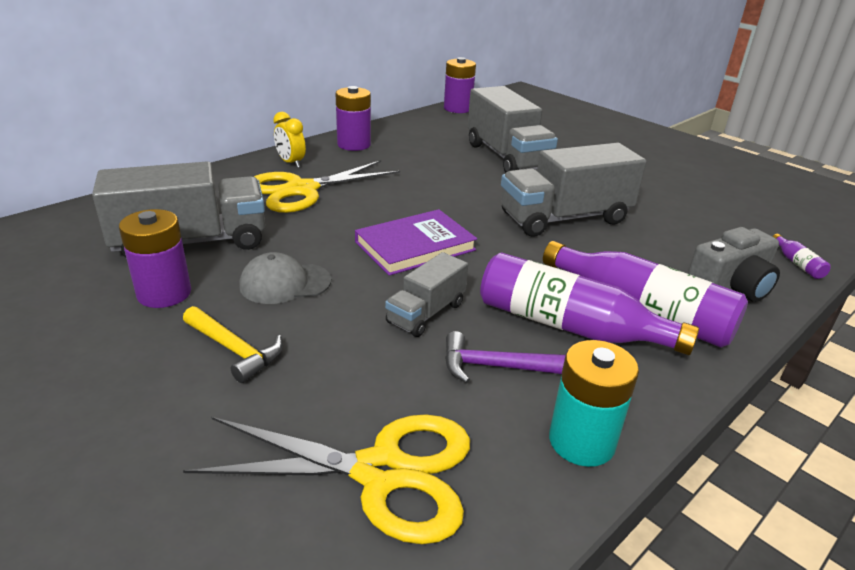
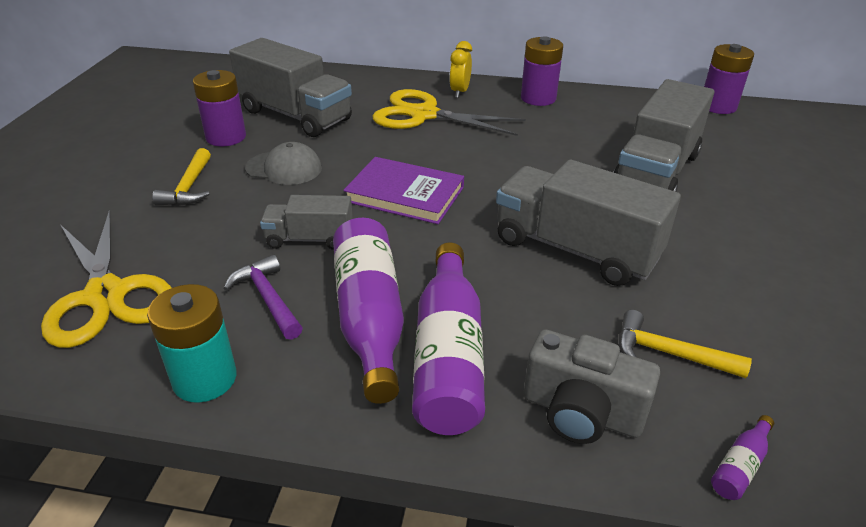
camera: 55 degrees right, 5 degrees up
grey cap [239,252,331,304] -> grey cap turned 150 degrees clockwise [245,142,322,185]
none -> yellow hammer [619,310,752,378]

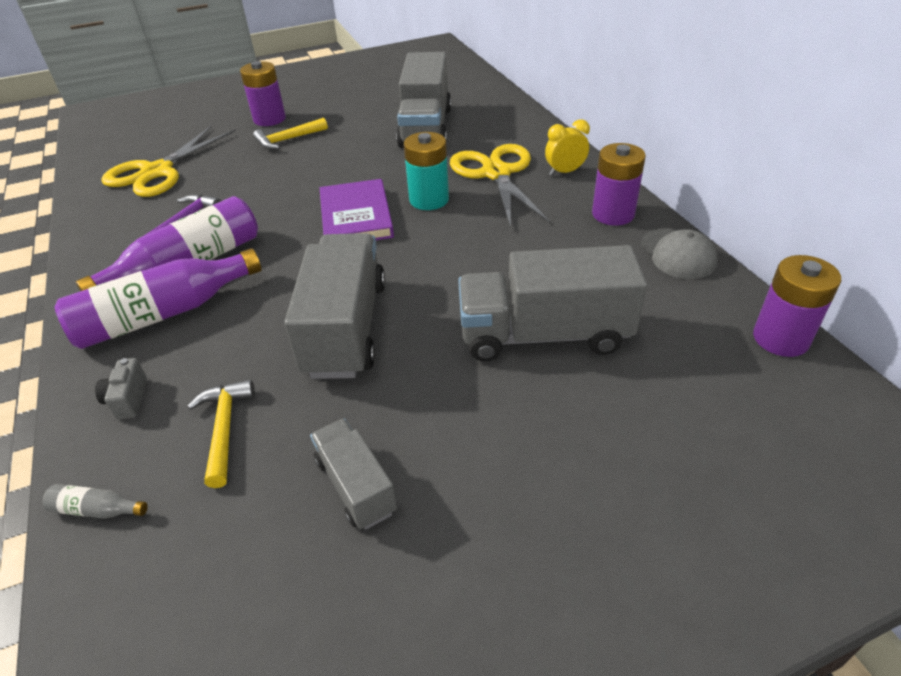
camera: 60 degrees right, 5 degrees up
turquoise battery [147,284,237,403] -> turquoise battery moved to [404,132,449,210]
purple battery [193,70,246,146] -> purple battery moved to [240,61,286,126]
grey cap [245,142,322,185] -> grey cap moved to [641,229,717,279]
grey truck [260,195,353,250] -> grey truck moved to [310,418,397,529]
grey camera [524,329,660,444] -> grey camera [95,358,147,420], size x0.54
purple bottle [711,415,774,500] -> grey bottle [43,484,148,519]

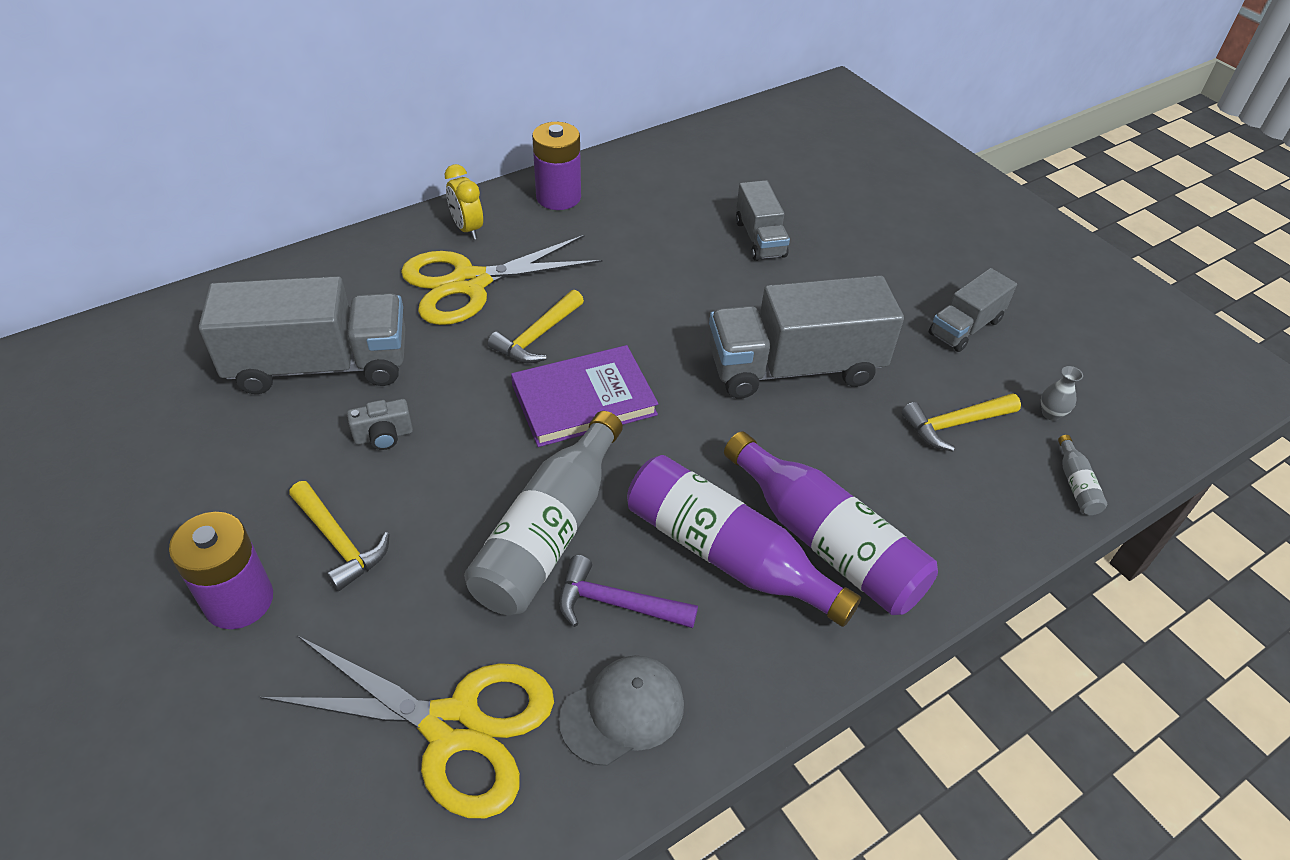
camera: 105 degrees left, 5 degrees up
grey camera [95,358,147,420] -> grey camera moved to [347,399,413,450]
turquoise battery [404,132,449,210] -> yellow hammer [488,290,584,364]
grey truck [458,245,647,362] -> grey truck [736,180,790,261], size x0.54
grey cap [641,229,717,279] -> grey cap moved to [559,655,684,766]
purple battery [753,255,841,357] -> none
none -> grey bottle [464,411,623,615]
none -> grey vase [1041,366,1083,421]

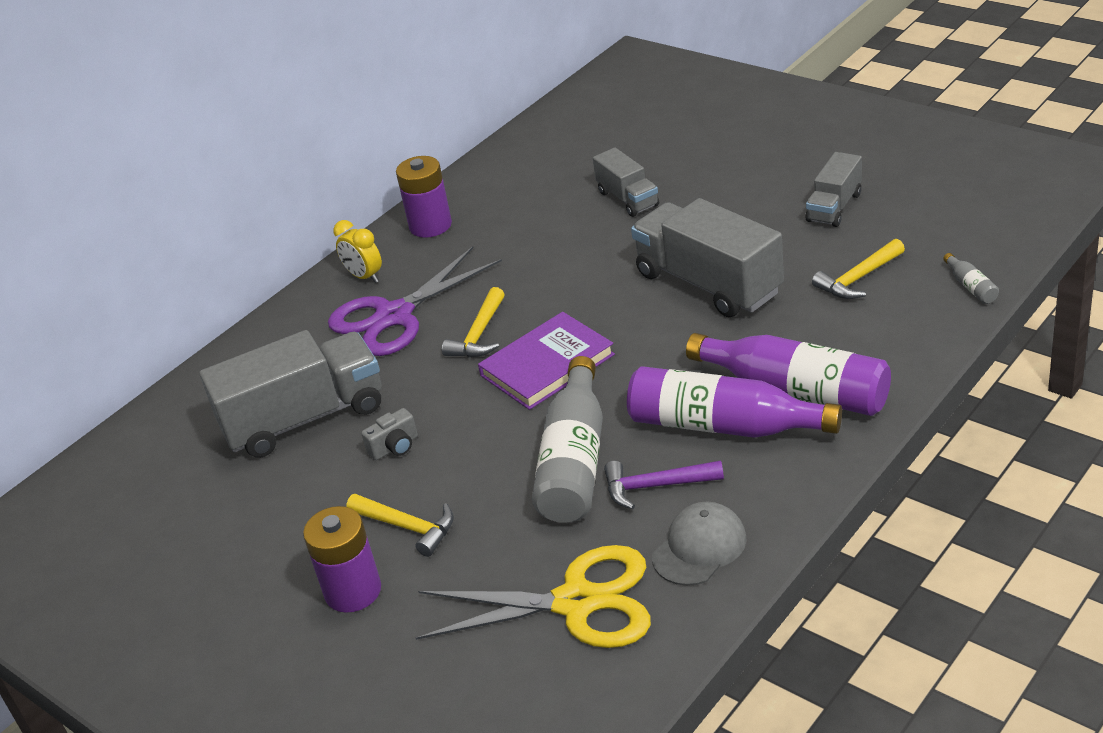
camera: 10 degrees left, 10 degrees down
yellow scissors [401,235,603,325] -> purple scissors [328,246,502,356]
grey truck [709,275,904,399] -> grey truck turned 75 degrees clockwise [631,198,784,317]
grey vase [1041,366,1083,421] -> none

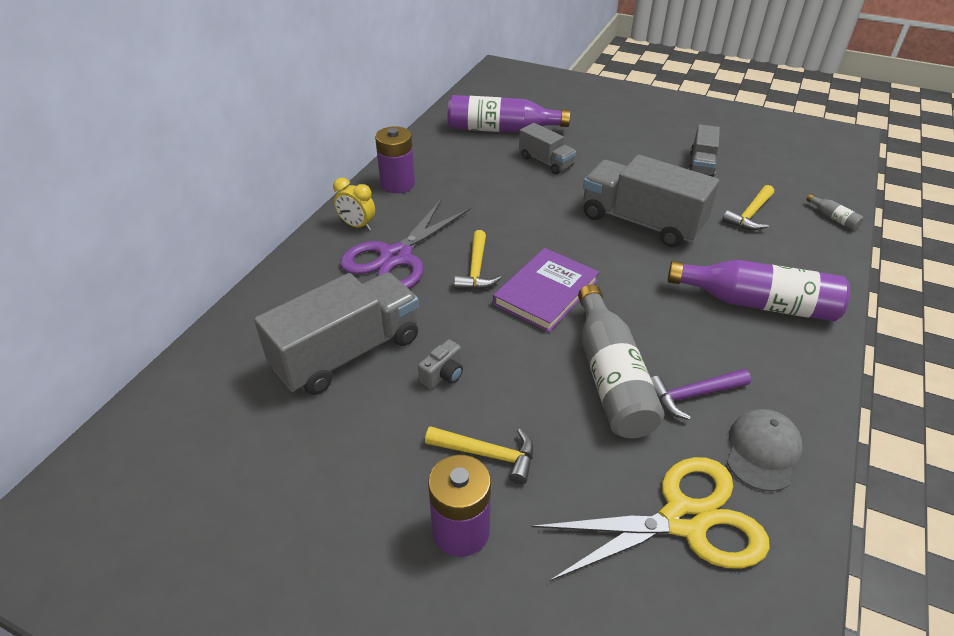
camera: 20 degrees left, 5 degrees up
purple bottle [627,366,842,438] -> purple bottle moved to [448,95,570,133]

